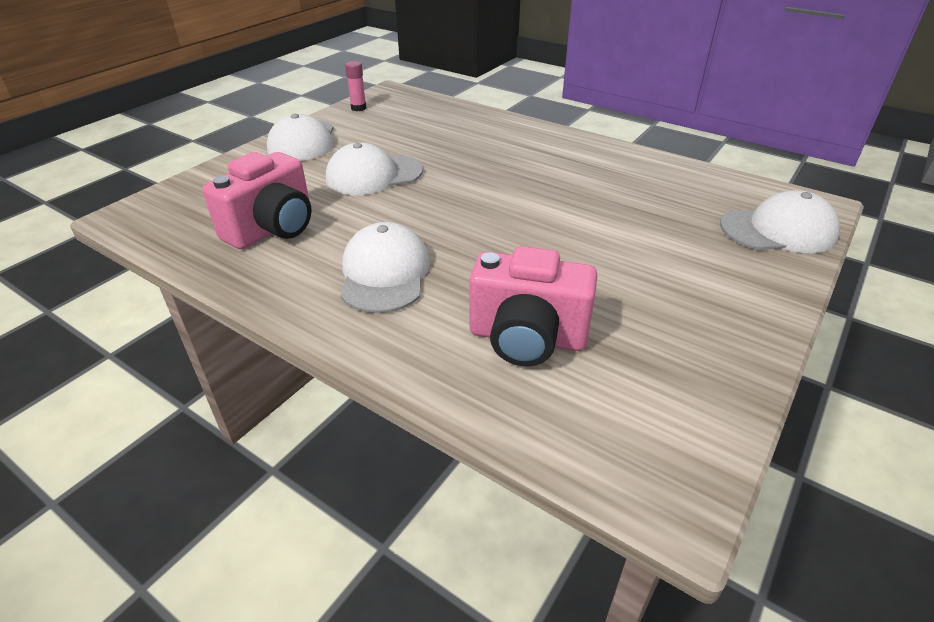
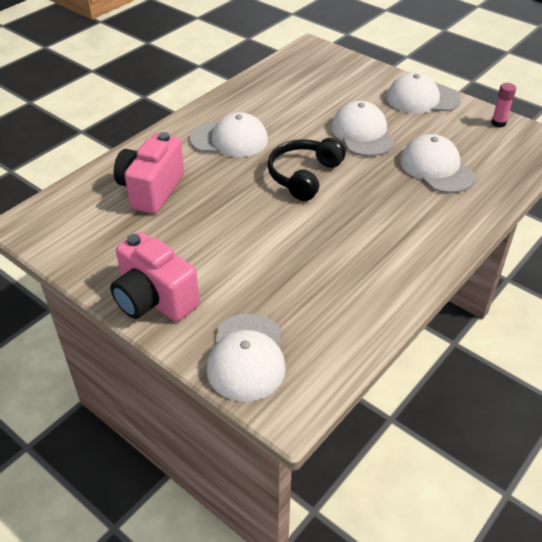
camera: 95 degrees right, 5 degrees up
pink camera [203,152,312,249] -> pink camera moved to [110,232,200,322]
none -> black headphones [267,138,346,201]
none -> white cap [400,134,475,193]

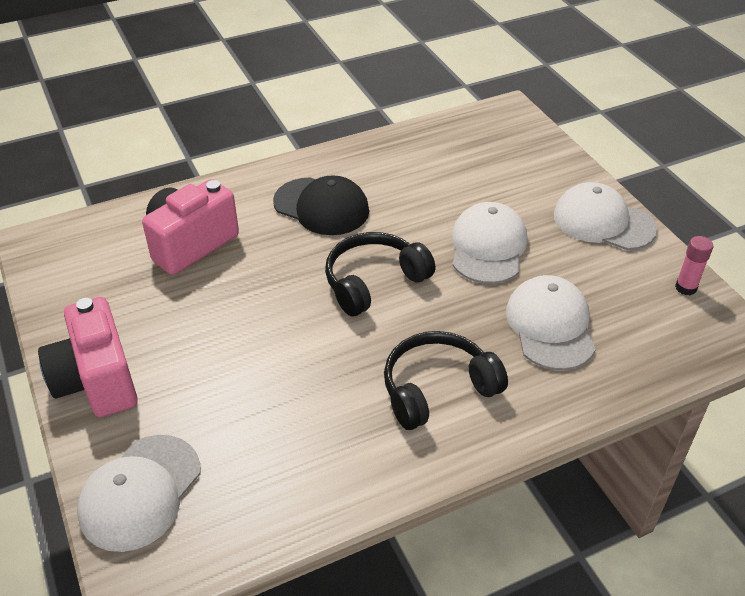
camera: 25 degrees right, 0 degrees up
white cap [190,112,268,157] -> black cap [273,175,369,235]
none -> black headphones [384,331,508,430]

